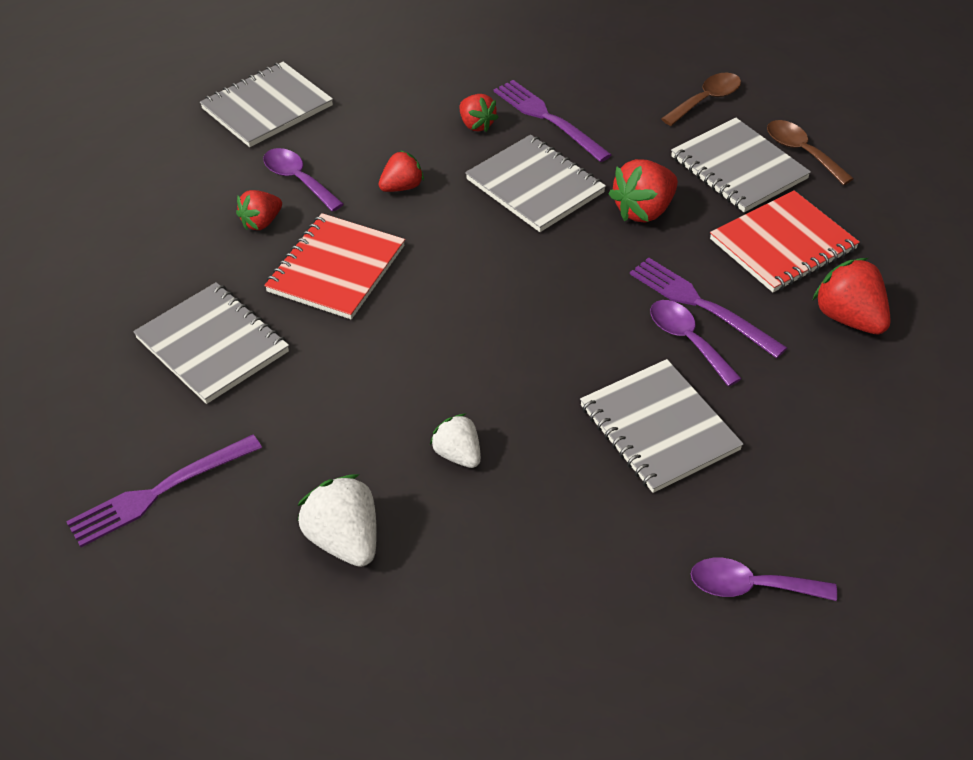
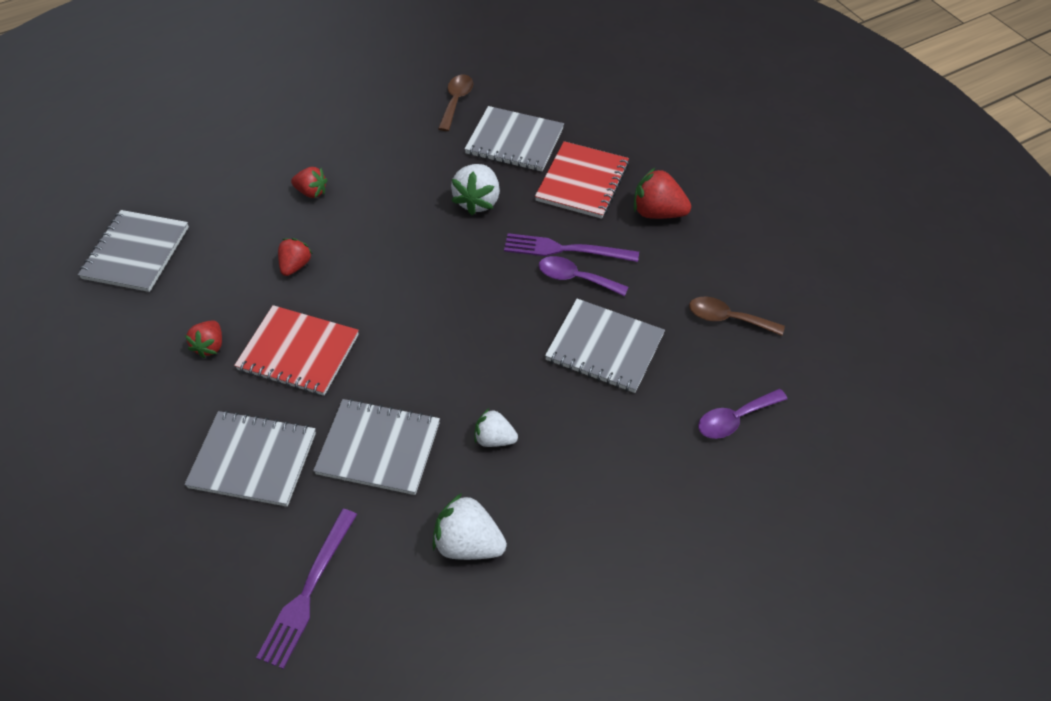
camera: 35 degrees left, 5 degrees up
purple spoon [263,148,344,212] -> none
red notebook [264,213,405,319] -> red notebook turned 60 degrees counterclockwise [234,305,359,396]
grey notebook [465,135,606,232] -> grey notebook moved to [313,398,440,495]
purple fork [493,80,612,162] -> none
red strawberry [609,159,678,223] -> white strawberry [451,164,500,215]
brown spoon [767,120,854,185] -> brown spoon moved to [689,297,785,336]

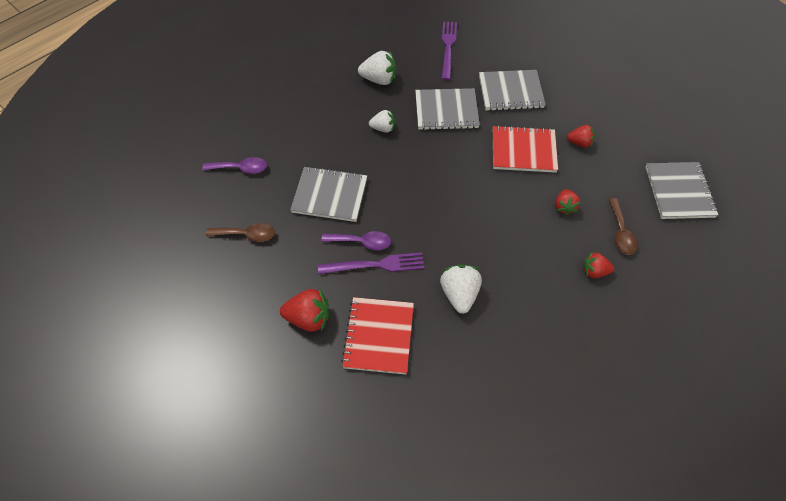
camera: 165 degrees right, 5 degrees up
red strawberry [185,321,222,358] -> red strawberry turned 105 degrees clockwise [567,125,595,148]
brown spoon [438,75,473,131] -> brown spoon moved to [608,198,638,255]
grey notebook [464,106,564,172] -> none
purple spoon [698,389,787,439] -> purple spoon turned 45 degrees clockwise [202,157,267,174]

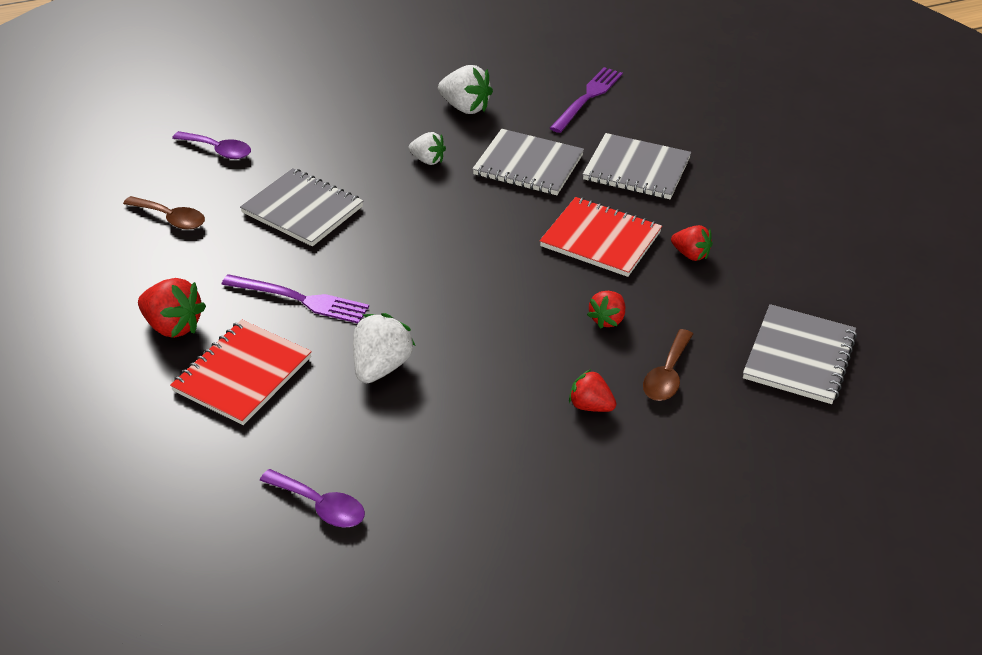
camera: 25 degrees right, 15 degrees down
purple spoon [321,231,391,250] -> purple spoon moved to [260,469,365,528]

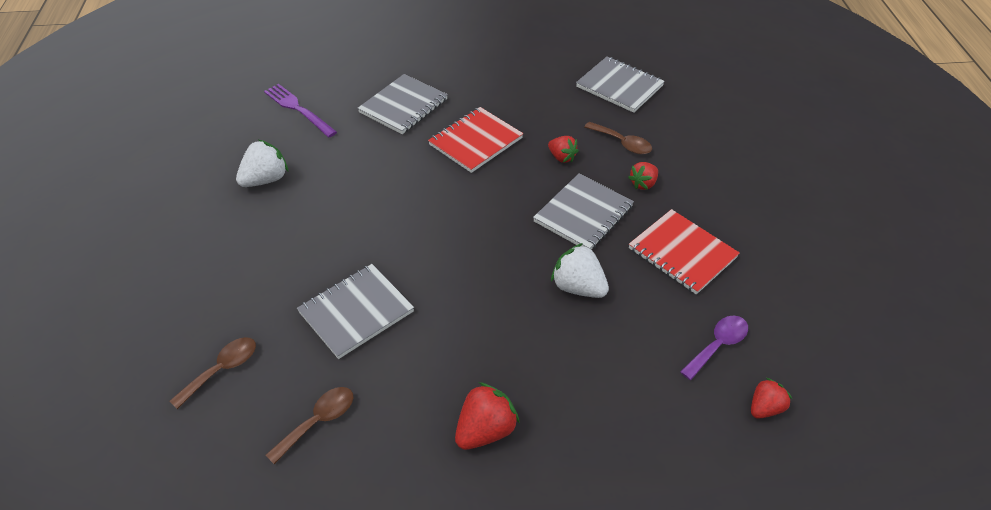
camera: 75 degrees left, 5 degrees up
red notebook [170,319,312,425] -> red notebook moved to [629,209,740,294]
purple spoon [172,131,251,159] -> brown spoon [169,337,256,409]
purple fork [221,274,369,323] -> none
white strawberry [408,132,446,165] -> none
grey notebook [472,129,584,195] -> grey notebook moved to [533,173,634,249]
red strawberry [671,225,713,261] -> red strawberry moved to [751,378,792,419]

